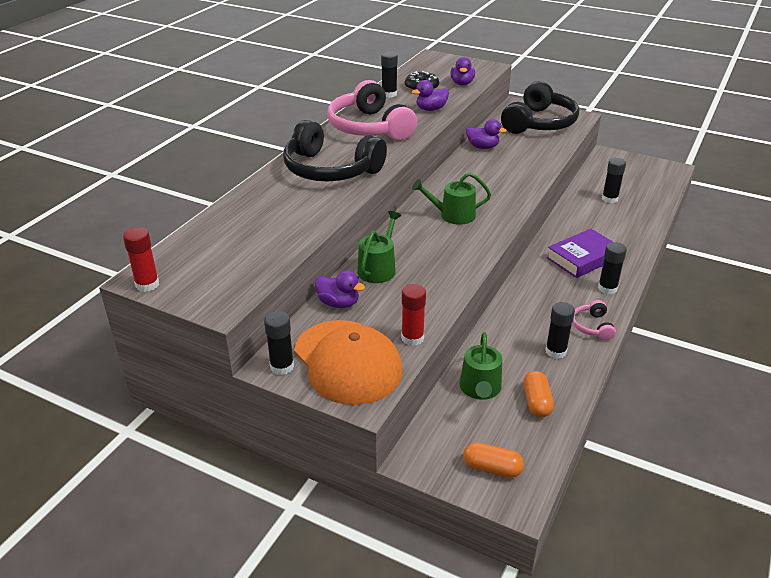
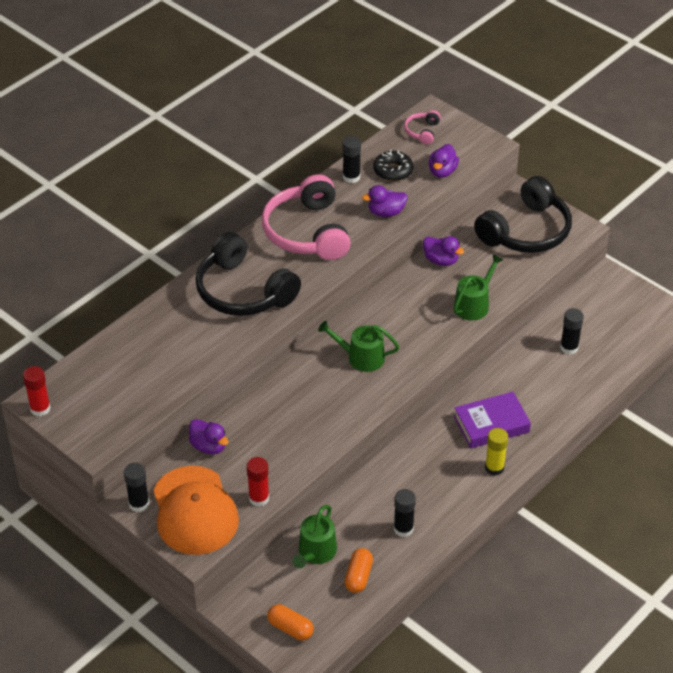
camera: 15 degrees right, 10 degrees up
green watering can [357,211,401,283] -> green watering can moved to [454,255,503,321]
pink headphones [573,300,616,340] -> pink headphones moved to [404,110,441,144]
black glue stick [598,242,627,294] -> yellow glue stick [485,428,508,476]

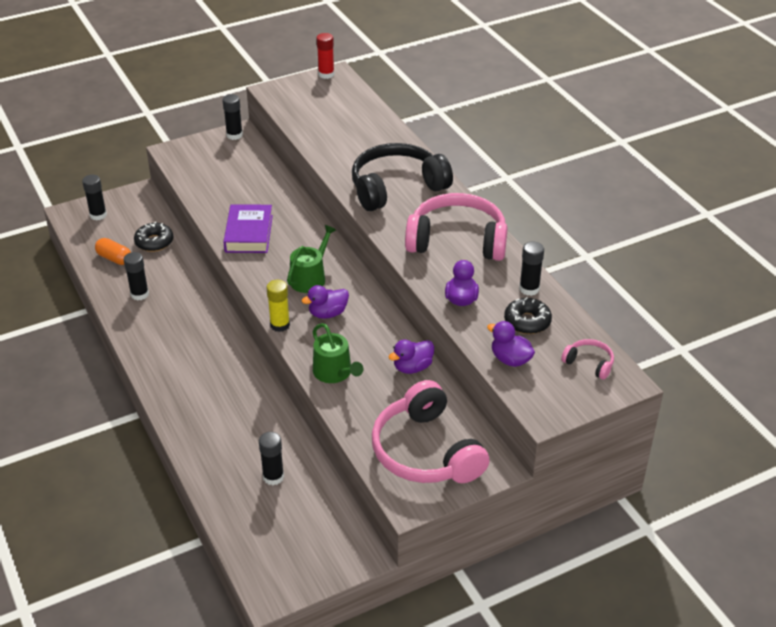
camera: 110 degrees right, 5 degrees down
orange cap [153,466,239,555] -> none
purple duck [189,419,228,454] -> purple duck moved to [301,285,349,319]
red glue stick [247,457,269,507] -> none
orange capsule [267,604,314,640] -> black glue stick [82,175,107,221]
green watering can [292,505,337,569] -> black donut [134,221,174,252]
purple book [454,392,531,448] -> purple book moved to [223,204,273,253]
black headphones [474,176,572,253] -> pink headphones [372,380,490,483]
yellow glue stick [485,428,508,476] -> yellow glue stick moved to [267,280,290,332]

